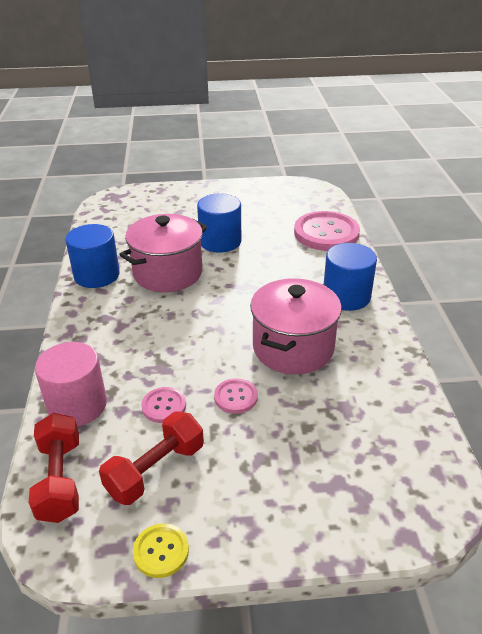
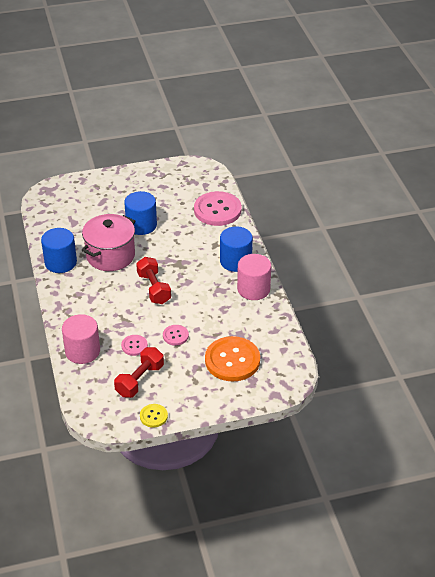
camera: 10 degrees left, 5 degrees up
red dumbbell [29,413,79,523] -> red dumbbell moved to [136,257,171,304]
pink pot [250,278,342,374] -> none
none -> orange button [205,336,260,382]
none -> pink cylinder [237,254,271,300]

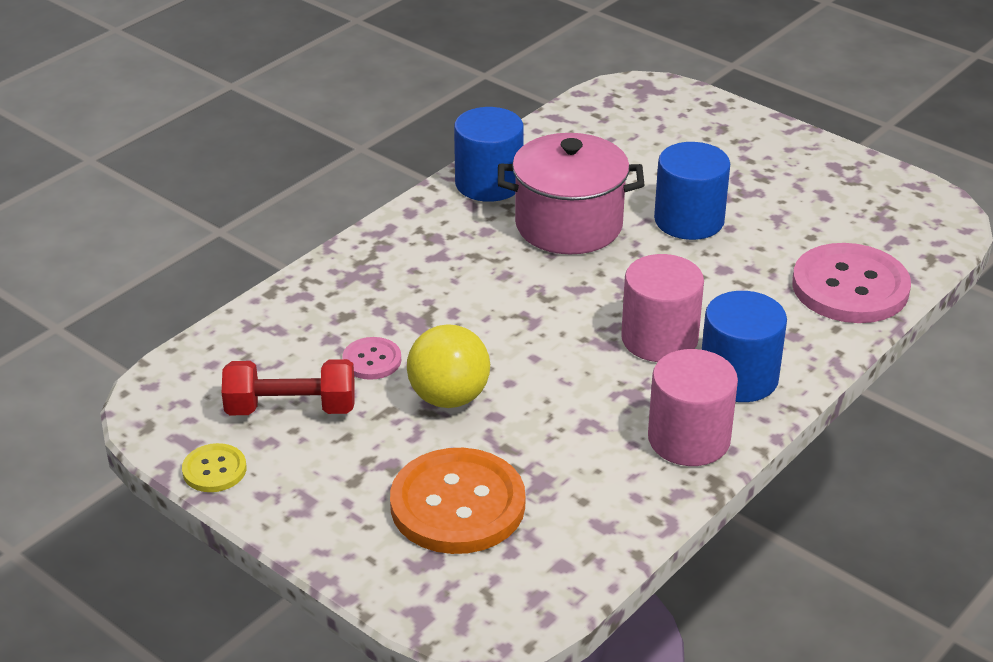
camera: 55 degrees right, 5 degrees down
pink cylinder [62,314,100,364] -> pink cylinder moved to [621,254,704,362]
red dumbbell [136,257,171,304] -> none
pink button [163,325,189,345] -> yellow ball [407,324,490,408]

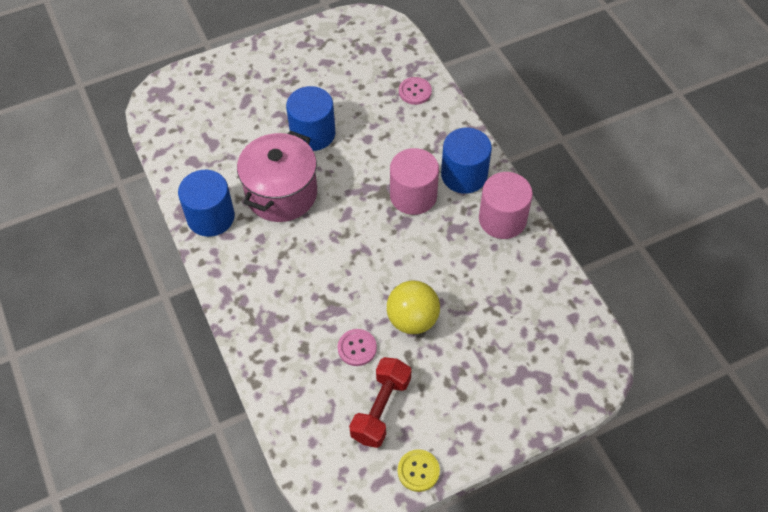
camera: 65 degrees left, 20 degrees up
orange button [390,448,525,554] -> none
pink button [792,243,911,323] -> pink button [399,77,432,105], size x0.48

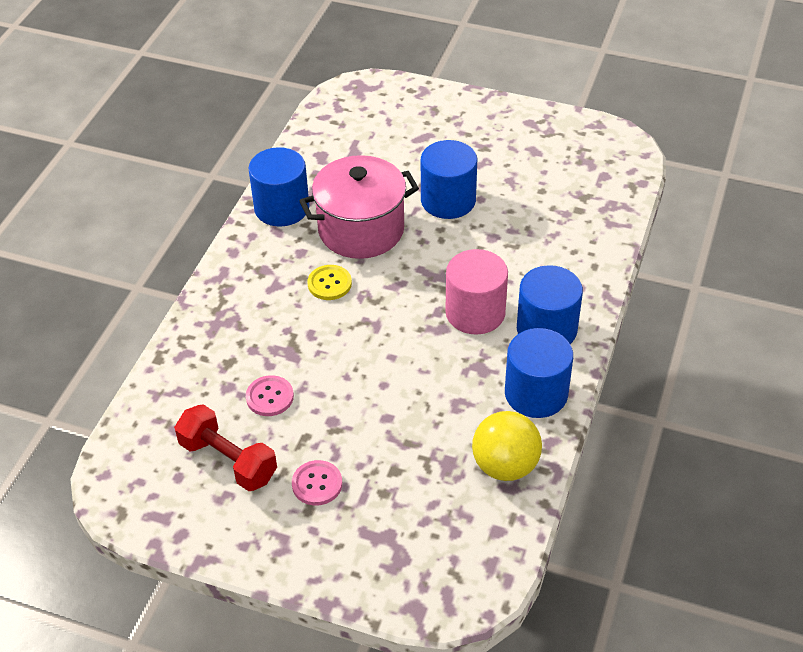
camera: 45 degrees right, 10 degrees down
red dumbbell [349,357,411,448] -> red dumbbell turned 60 degrees clockwise [174,404,277,491]
yellow ball [387,281,440,334] -> yellow ball moved to [472,411,542,481]
yellow button [398,449,440,492] -> yellow button moved to [308,265,352,300]
pink button [399,77,432,105] -> pink button moved to [292,460,342,505]
pink cylinder [479,172,533,239] -> blue cylinder [505,328,573,418]

